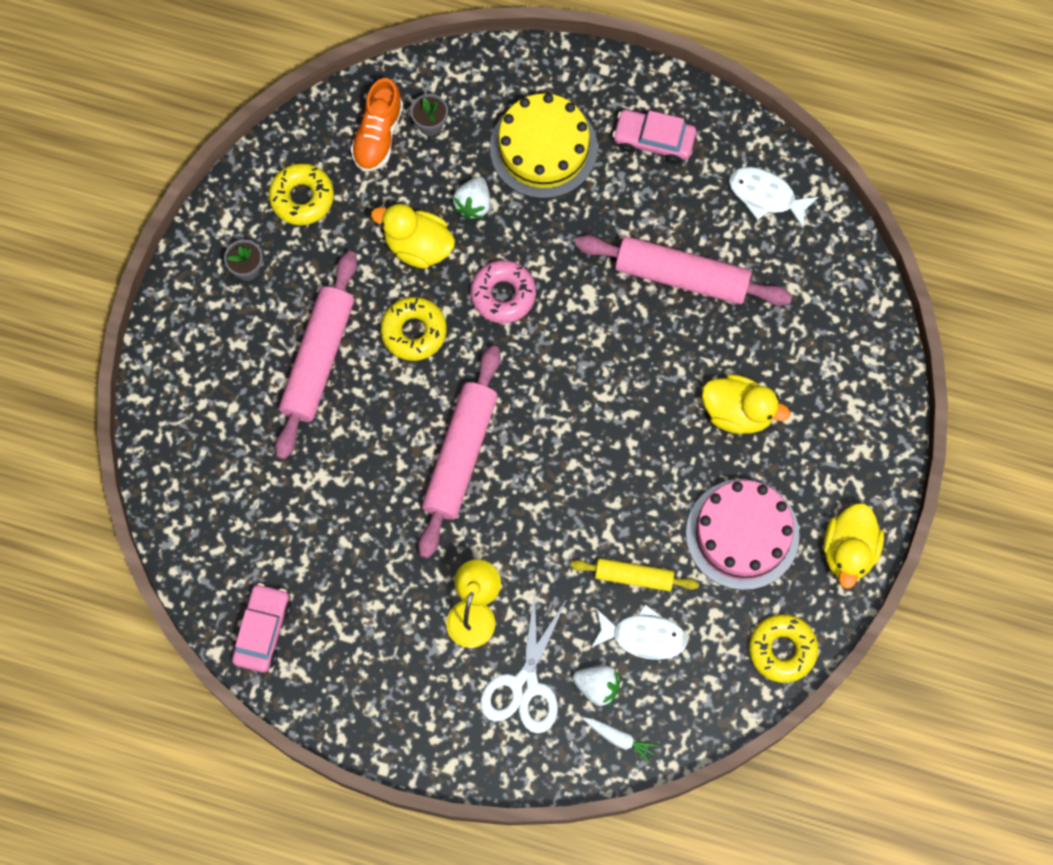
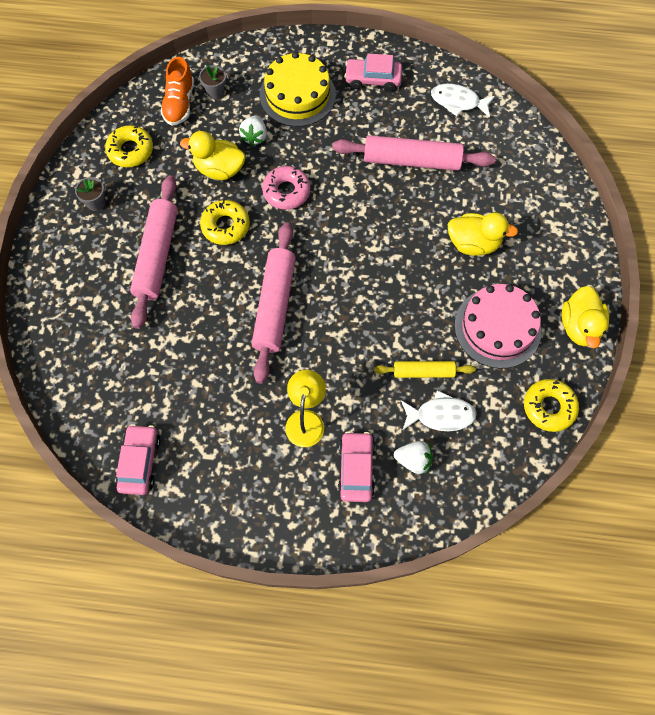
camera: 10 degrees left, 5 degrees down
white scissors [480,593,567,733] -> pink car [338,431,375,502]
white carrot [582,717,658,763] -> none

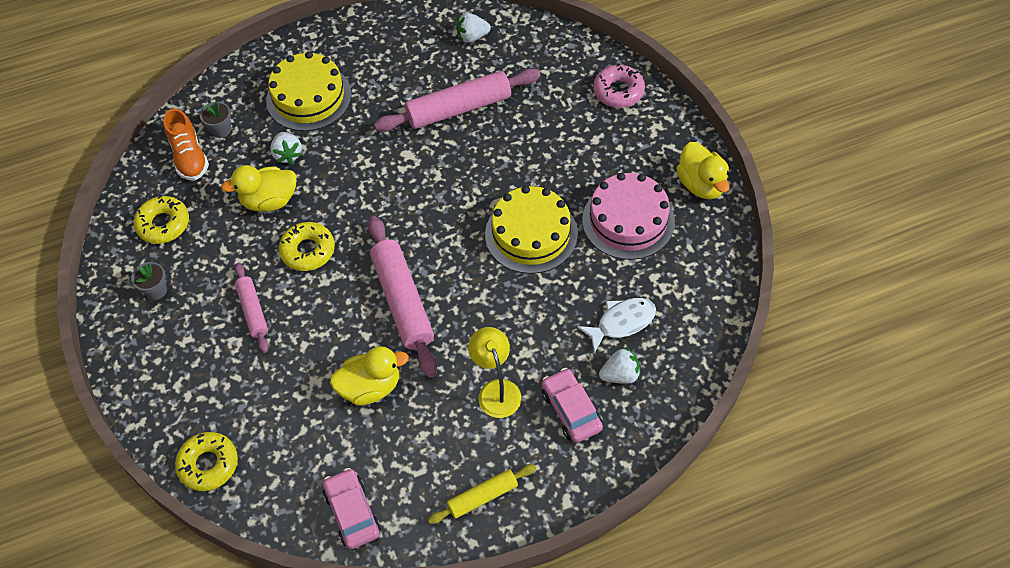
camera: 25 degrees left, 10 degrees down
pink rolling pin [130,175,178,329] -> pink rolling pin [235,263,269,353], size x0.56
pink donut [262,166,311,210] -> pink donut moved to [593,64,645,108]
pink car [344,53,402,91] -> none
yellow rolling pin [374,361,476,378] -> yellow rolling pin moved to [428,464,536,524]
white fish [431,84,495,118] -> white strawberry [457,13,491,43]
yellow duck [448,212,518,256] -> yellow duck moved to [330,346,409,406]
yellow donut [524,379,579,432] -> yellow donut moved to [175,432,238,491]
none -> yellow cake [485,186,578,274]

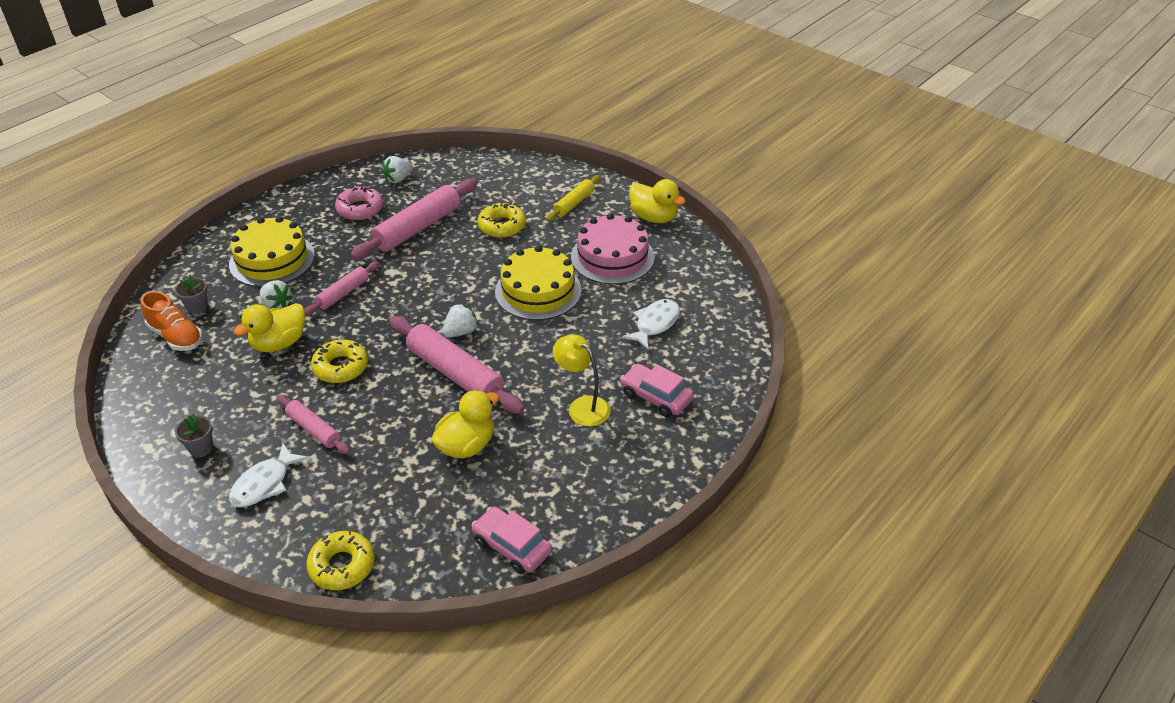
camera: 30 degrees left, 15 degrees down
yellow donut [134,195,189,244] -> yellow donut moved to [477,202,526,238]
yellow rolling pin [428,464,536,524] -> yellow rolling pin moved to [546,175,601,222]
pink donut [593,64,645,108] -> pink donut moved to [335,186,383,220]
white strawberry [599,347,640,384] -> white strawberry moved to [442,303,479,338]
none -> white fish [229,443,309,507]
none -> pink rolling pin [305,261,379,316]

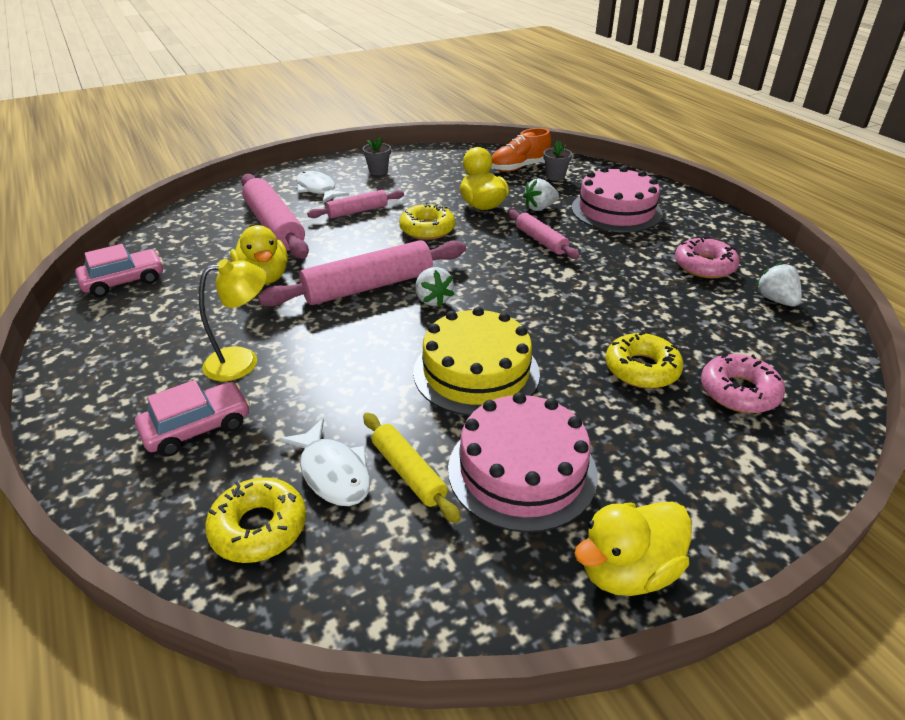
camera: 110 degrees right, 5 degrees down
yellow cake [229,216,315,287] -> pink cake [572,166,663,232]
yellow donut [306,530,375,590] -> yellow donut moved to [205,478,306,563]
pink rolling pin [350,179,478,260] -> pink rolling pin moved to [241,174,309,259]
yellow rolling pin [546,175,601,222] -> yellow rolling pin moved to [363,413,461,523]
none -> pink donut [701,353,785,413]

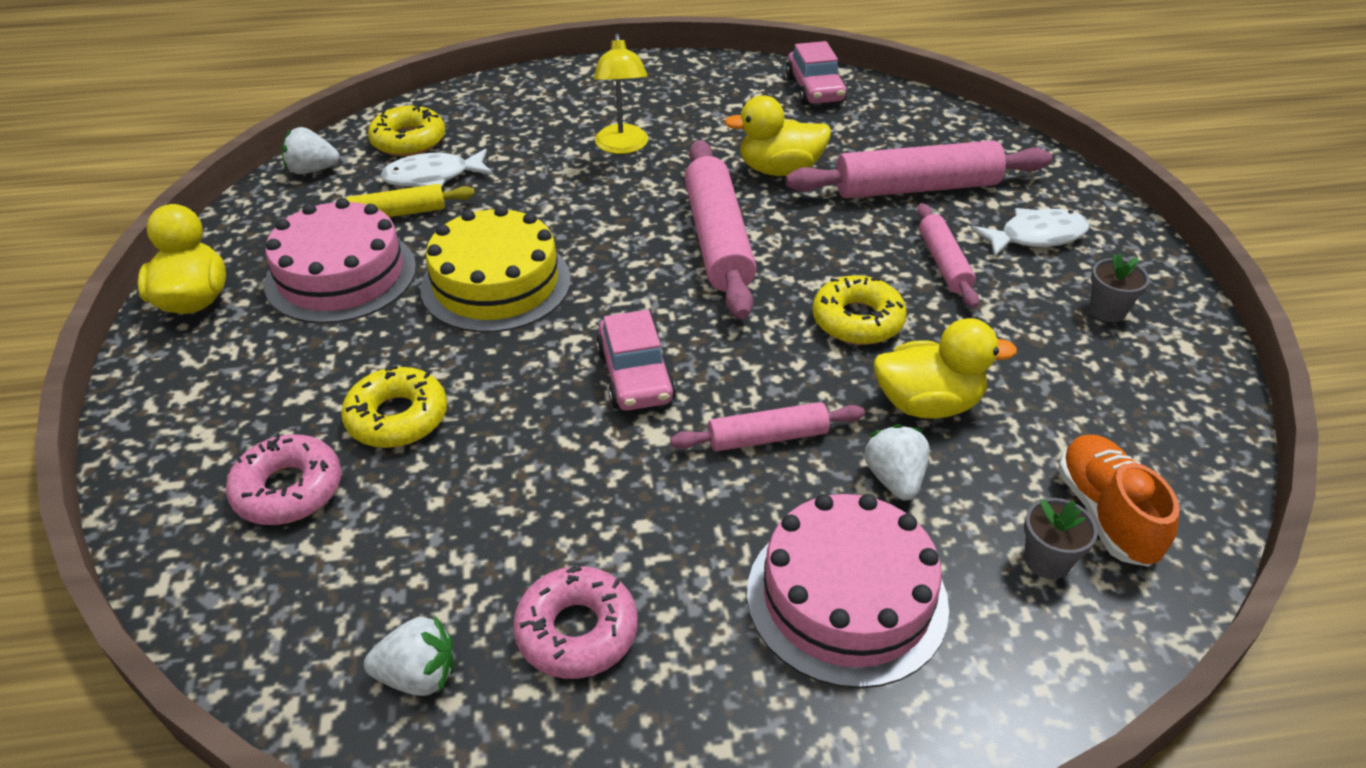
camera: 110 degrees right, 5 degrees up
pink car [135,380,250,457] -> pink car moved to [596,310,676,411]
white strawberry [415,267,454,307] -> white strawberry moved to [282,127,340,174]

